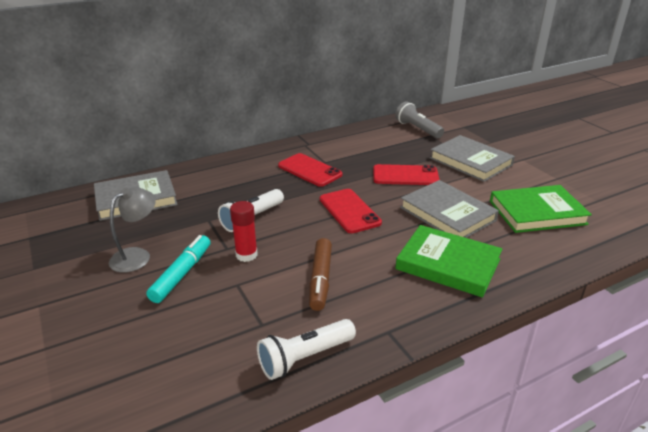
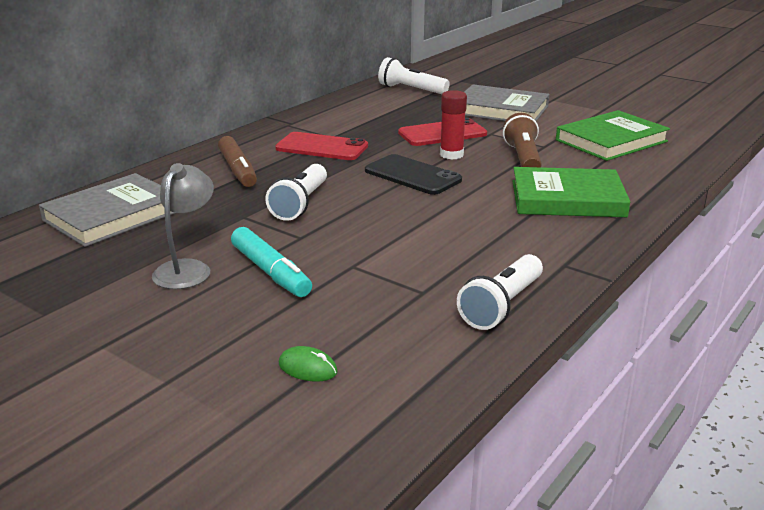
camera: 25 degrees left, 5 degrees down
turquoise marker [146,235,210,303] -> turquoise marker turned 150 degrees clockwise [231,227,312,297]
red glue stick [230,201,258,262] -> red glue stick moved to [440,90,467,159]
brown marker [309,238,332,311] -> brown marker moved to [218,136,257,187]
red phone [320,189,382,233] -> black phone [365,154,462,195]
grey flashlight [395,101,444,138] -> white flashlight [378,57,450,94]
grey book [400,180,499,238] -> brown flashlight [503,113,542,167]
none -> green mouse [279,346,338,381]

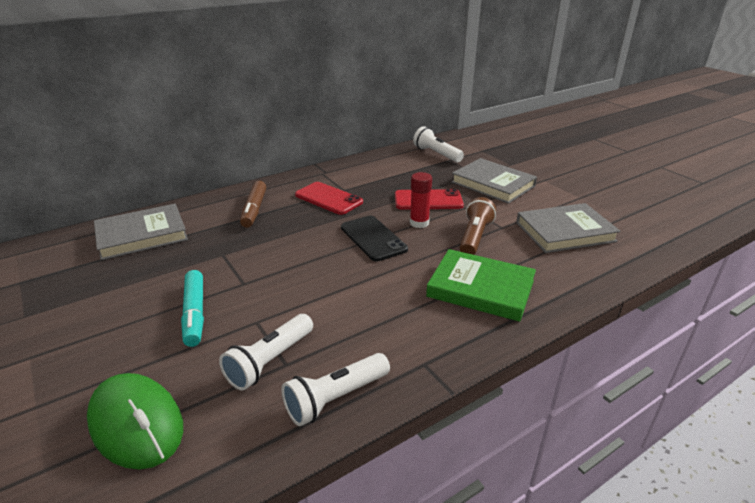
camera: 20 degrees right, 5 degrees up
grey lamp [152,163,214,289] -> none
white flashlight [265,164,327,221] -> white flashlight moved to [219,314,313,390]
green mouse [279,346,338,381] -> green mouse [87,373,183,470], size x2.37
green book [556,110,670,161] -> grey book [516,203,621,253]

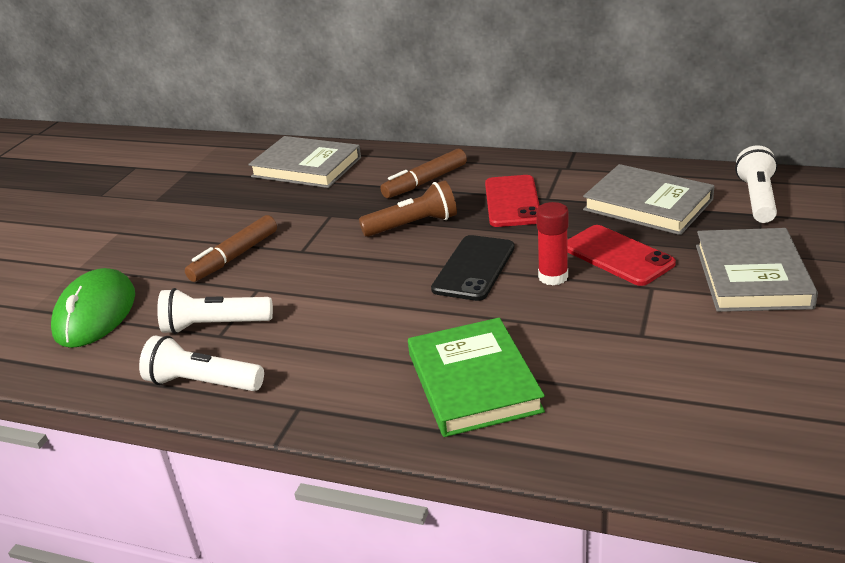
camera: 55 degrees right, 0 degrees up
turquoise marker [181,270,204,347] -> brown marker [185,215,277,282]
brown flashlight [459,197,496,255] -> brown flashlight moved to [359,180,457,237]
grey book [516,203,621,253] -> grey book moved to [583,164,715,235]

